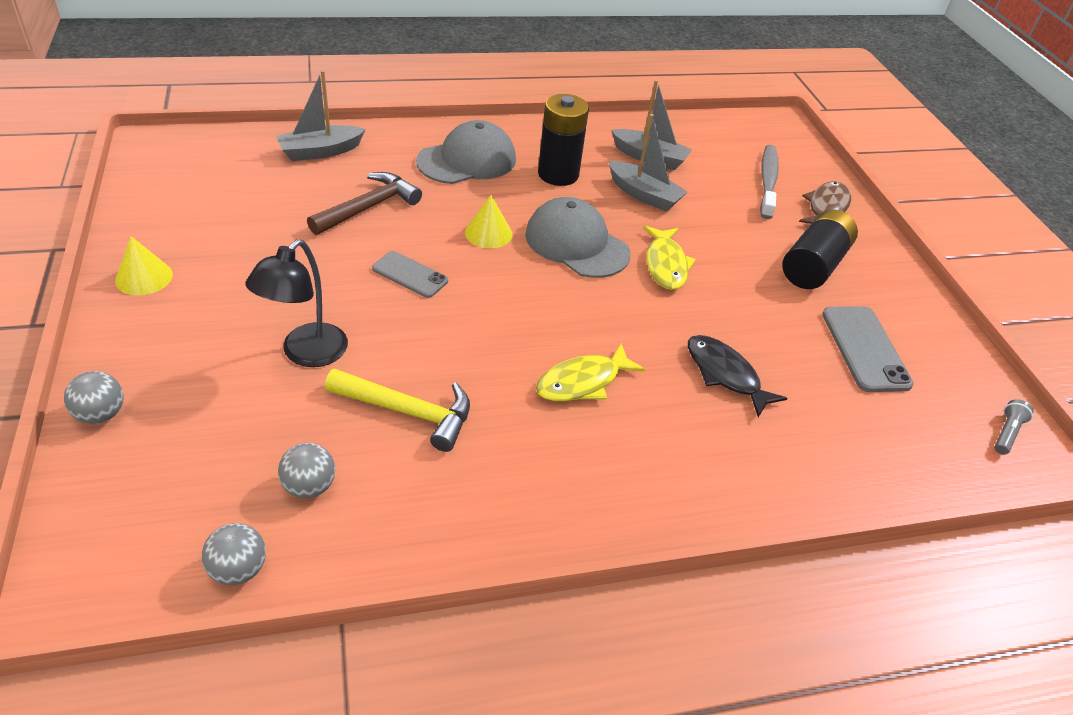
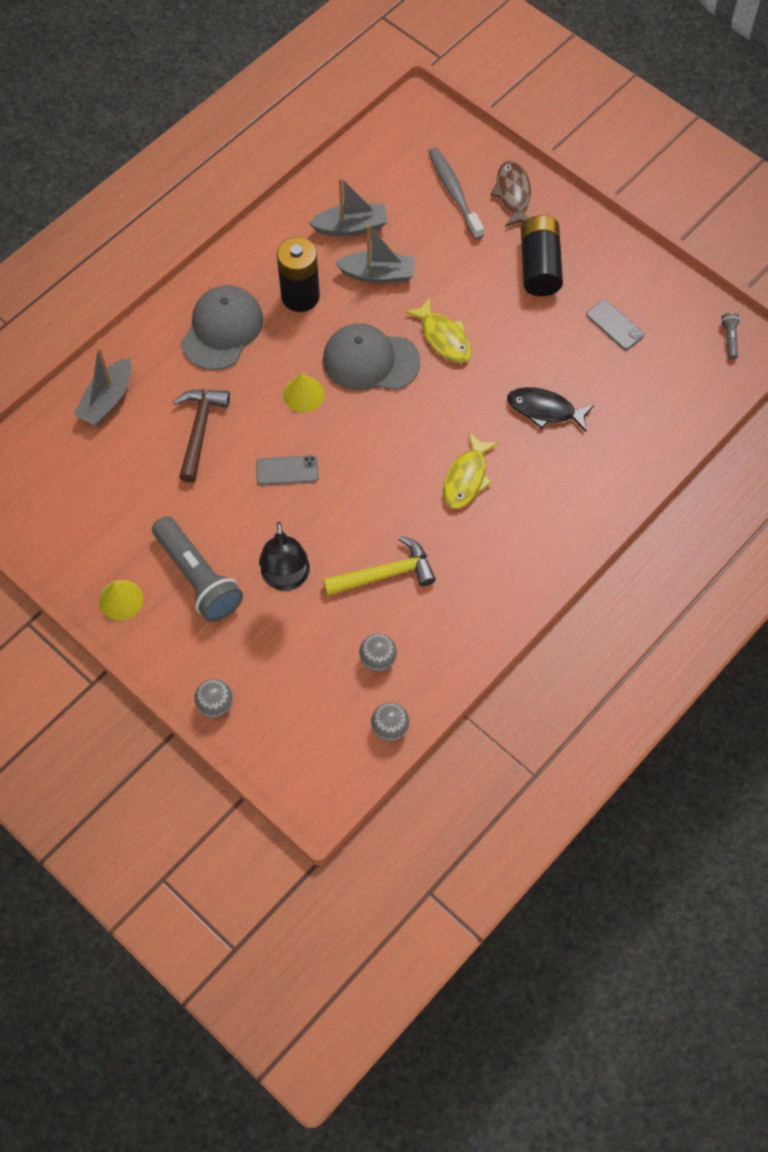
camera: 30 degrees left, 20 degrees up
grey phone [822,306,914,392] -> grey phone [586,300,644,350], size x0.65
none -> grey flashlight [152,516,243,622]

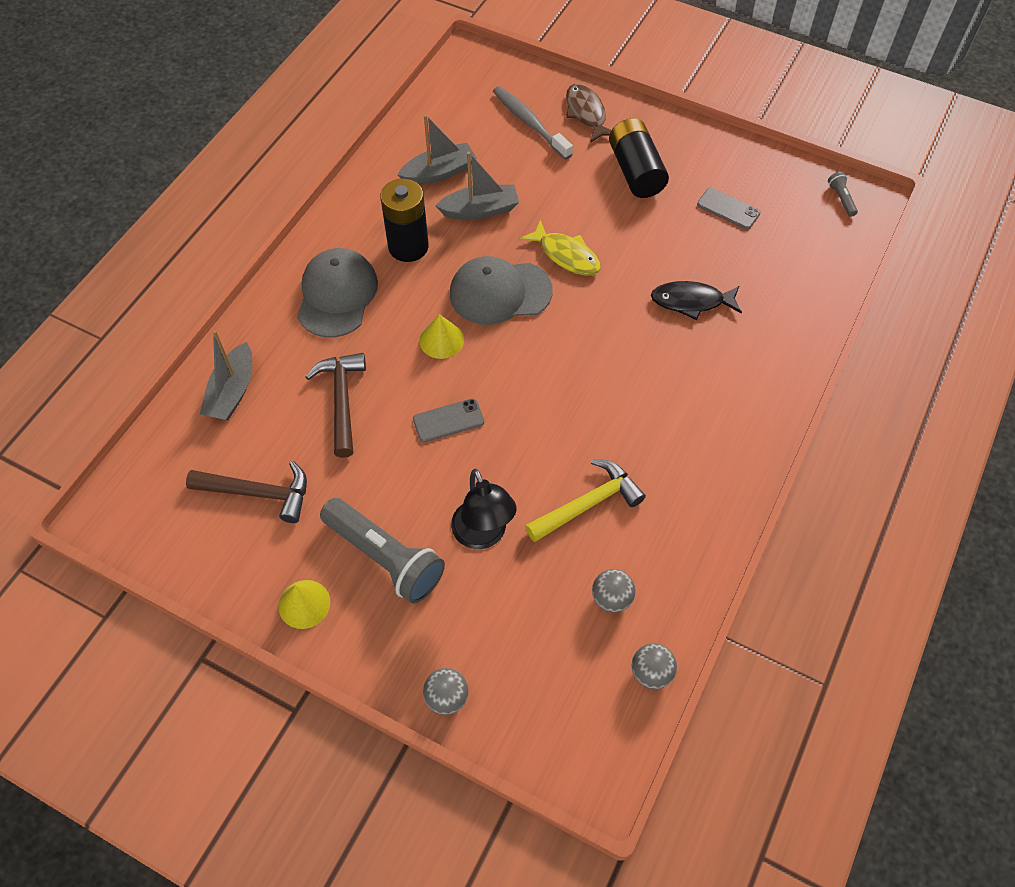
camera: 15 degrees left, 5 degrees down
yellow fish [443,432,498,509] -> none
none -> brown hammer [186,461,307,523]

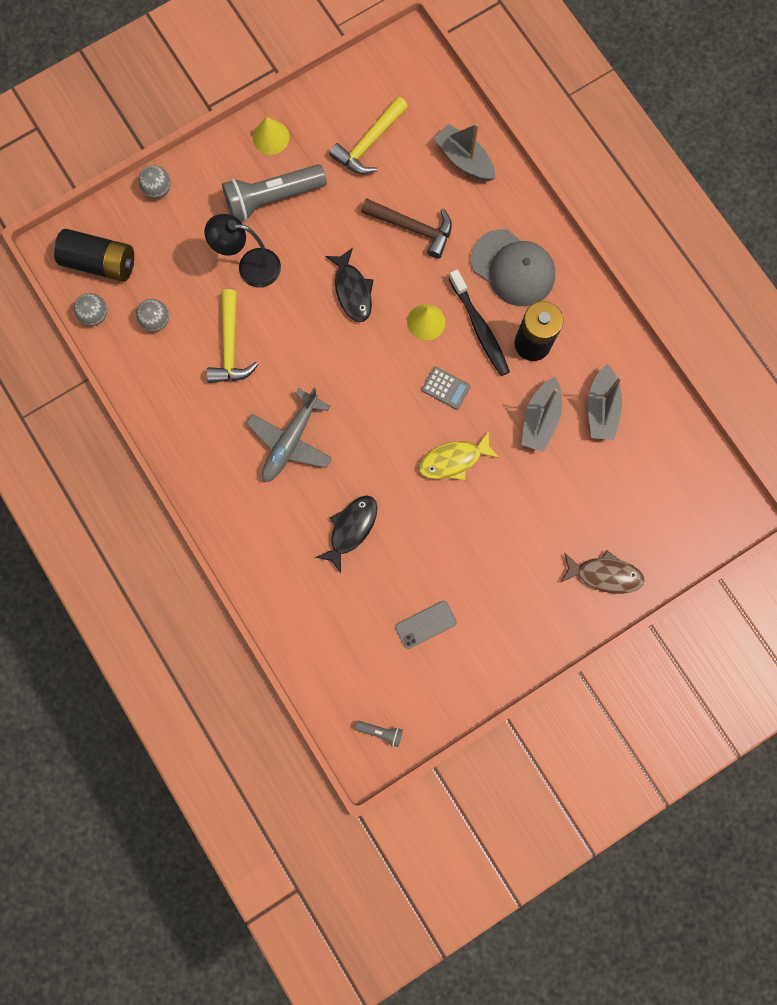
camera: 120 degrees right, 20 degrees up
brown hammer [186,461,307,523] -> yellow hammer [329,96,408,174]
grey phone [413,398,484,442] -> black fish [325,248,373,322]
grey cap [450,256,553,325] -> grey calculator [422,367,471,410]
grey toothbrush [493,86,573,160] -> none
black battery [609,118,669,198] -> black battery moved to [54,229,134,282]
none -> grey plane [246,388,332,482]
none -> black toothbrush [449,270,510,376]

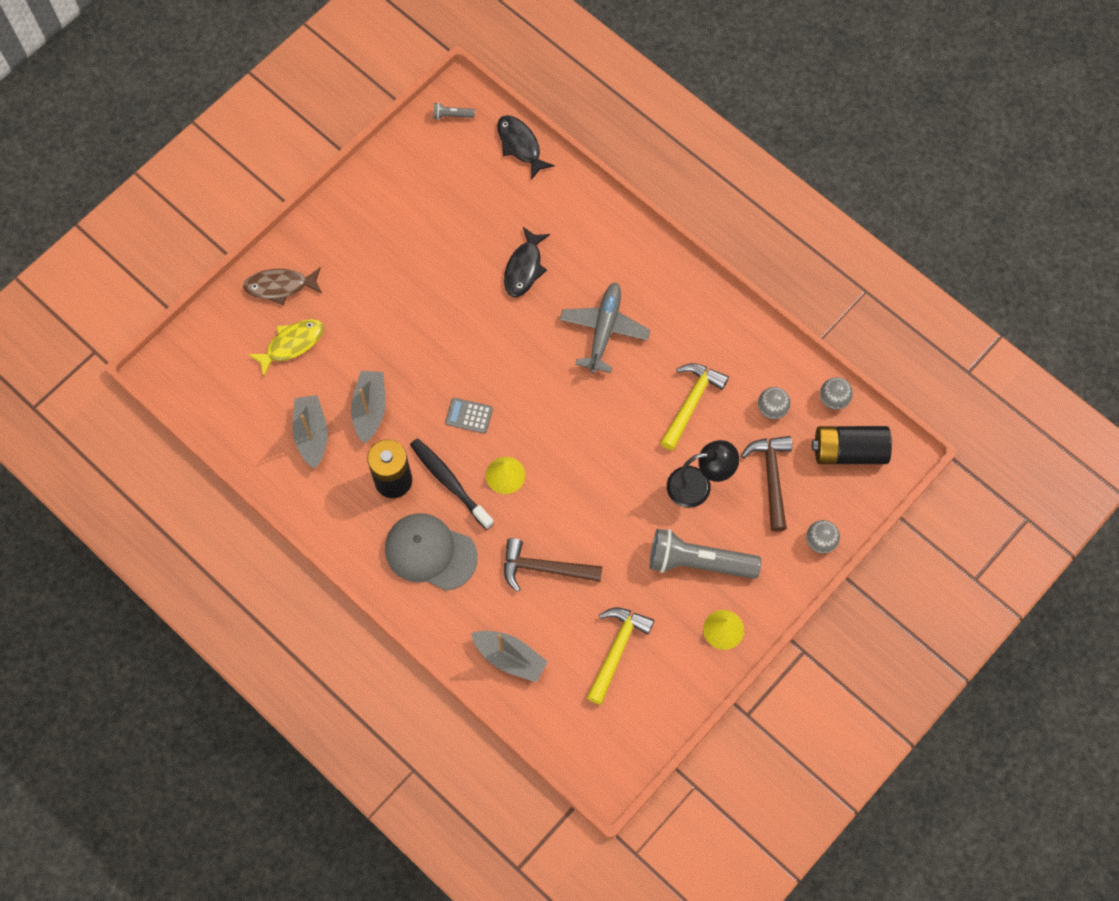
camera: 165 degrees right, 10 degrees down
yellow hammer [207,289,258,383] -> yellow hammer turned 45 degrees clockwise [660,363,729,450]
grey flashlight [222,164,327,221] -> grey flashlight turned 135 degrees counterclockwise [650,529,761,579]
black fish [325,248,373,322] -> black fish moved to [497,115,555,180]
grey phone [395,601,457,649] -> none
yellow fish [418,431,499,480] -> yellow fish moved to [248,319,324,377]
none -> brown hammer [741,436,792,532]

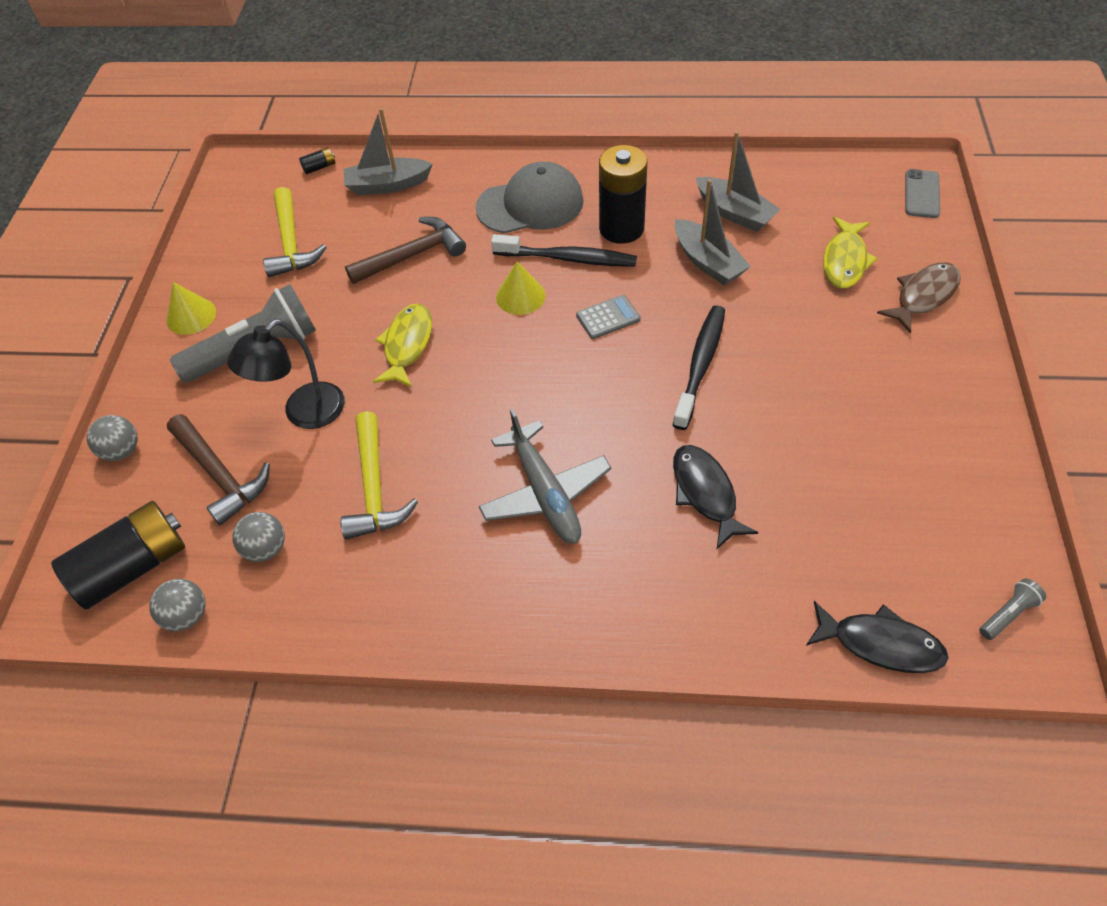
camera: 145 degrees right, 15 degrees down
none -> black battery [299,147,335,174]
none -> yellow fish [373,304,432,387]
none -> black toothbrush [673,305,725,430]
none -> grey phone [905,169,940,218]

